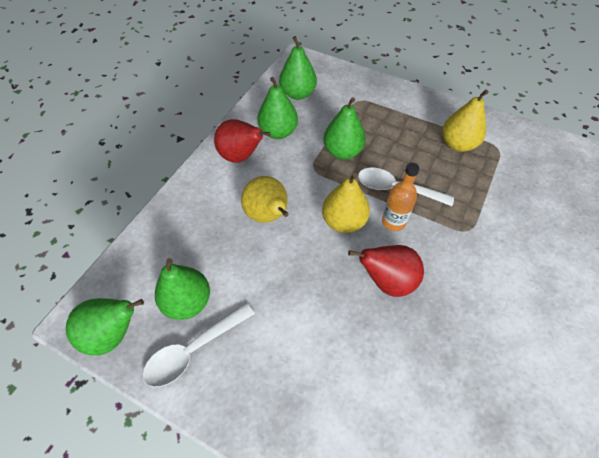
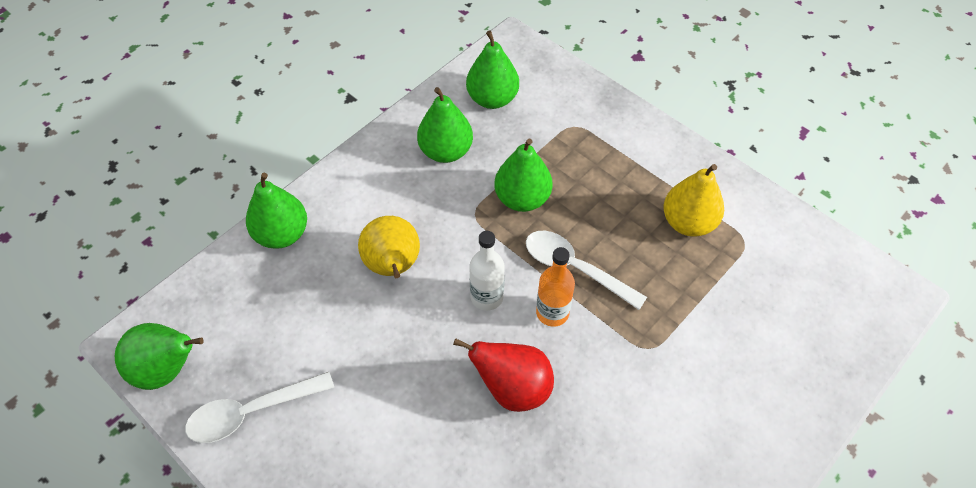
camera: 15 degrees right, 0 degrees up
green pear [155,258,210,320] -> green pear moved to [246,173,307,249]
red pear [214,119,271,163] -> none
yellow pear [322,173,370,233] -> white bottle [469,231,504,311]

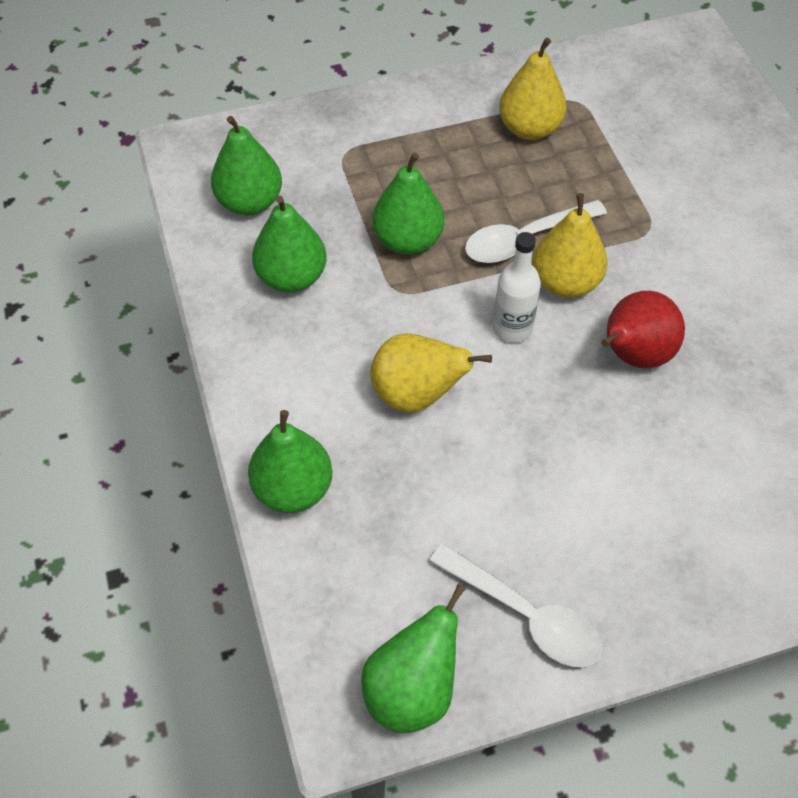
camera: 60 degrees left, 0 degrees up
white spoon [185,372,335,443] -> white spoon turned 60 degrees counterclockwise [429,543,602,667]
orange bottle [536,247,575,327] -> yellow pear [532,193,607,298]

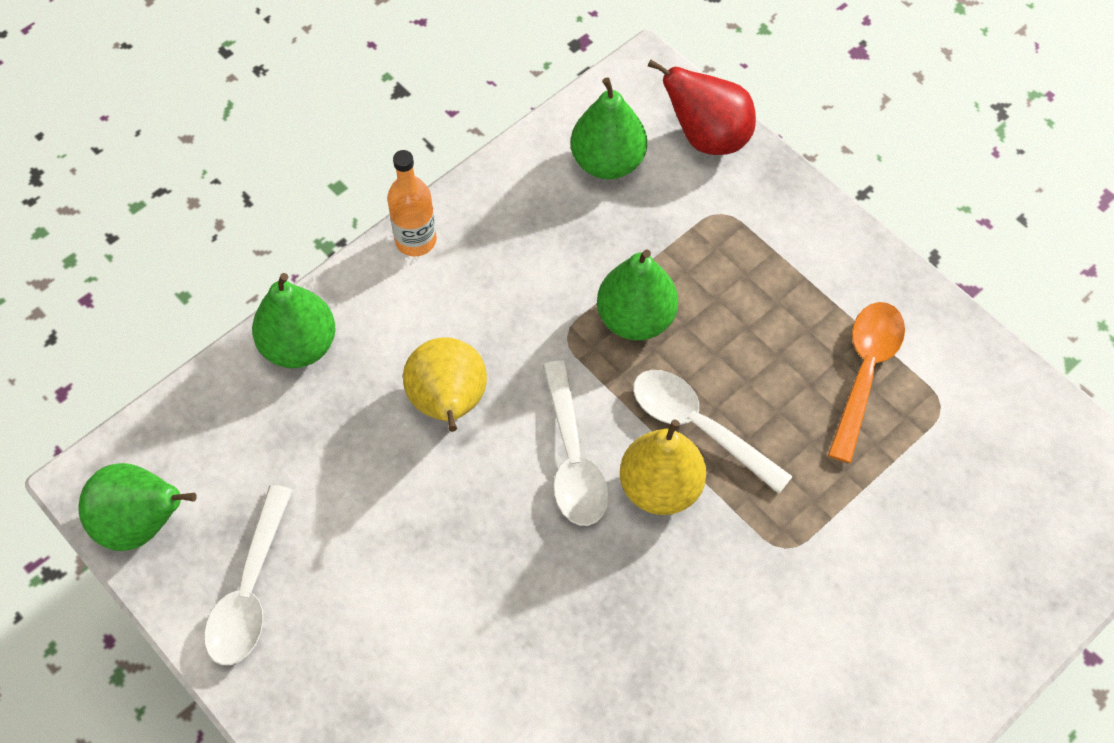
camera: 65 degrees right, 5 degrees up
green pear [252,196,326,292] -> none
white bottle [493,232,541,343] -> white spoon [543,361,609,526]
yellow pear [499,38,567,140] -> orange spoon [828,302,905,463]
red pear [601,291,685,368] -> red pear moved to [648,59,756,155]
none -> orange bottle [387,150,437,256]

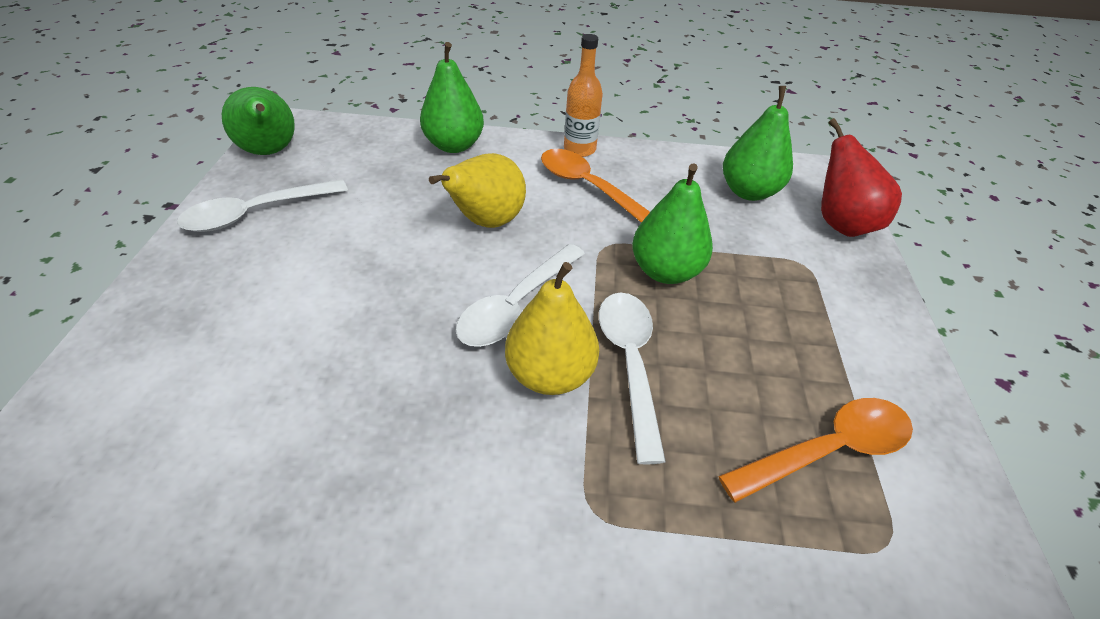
camera: 45 degrees right, 15 degrees down
none -> orange spoon [541,149,650,223]

